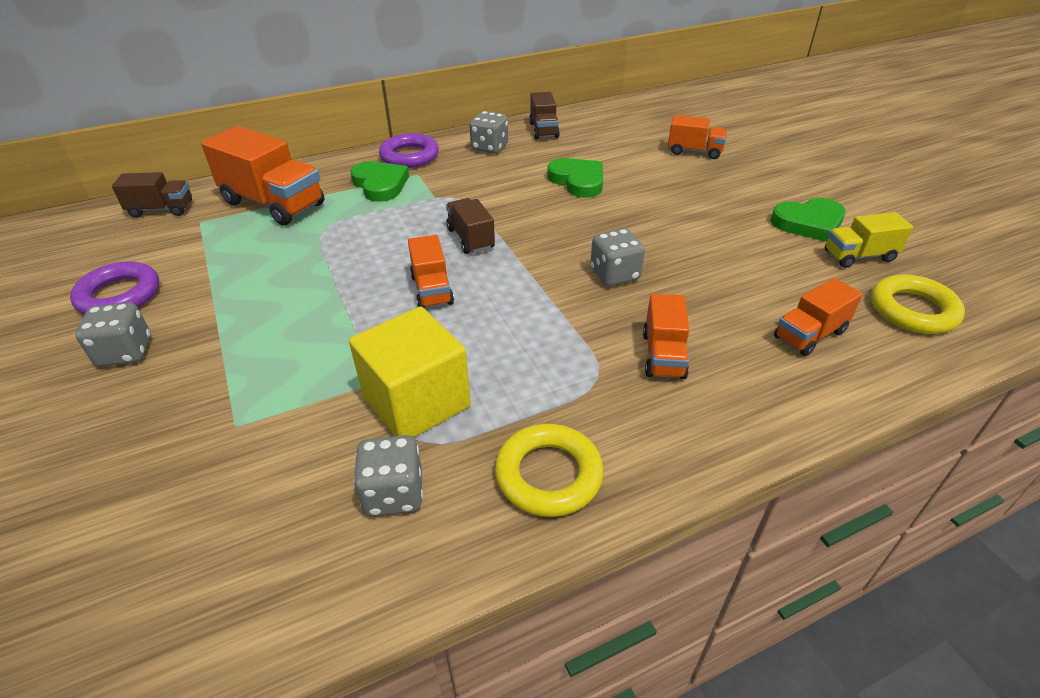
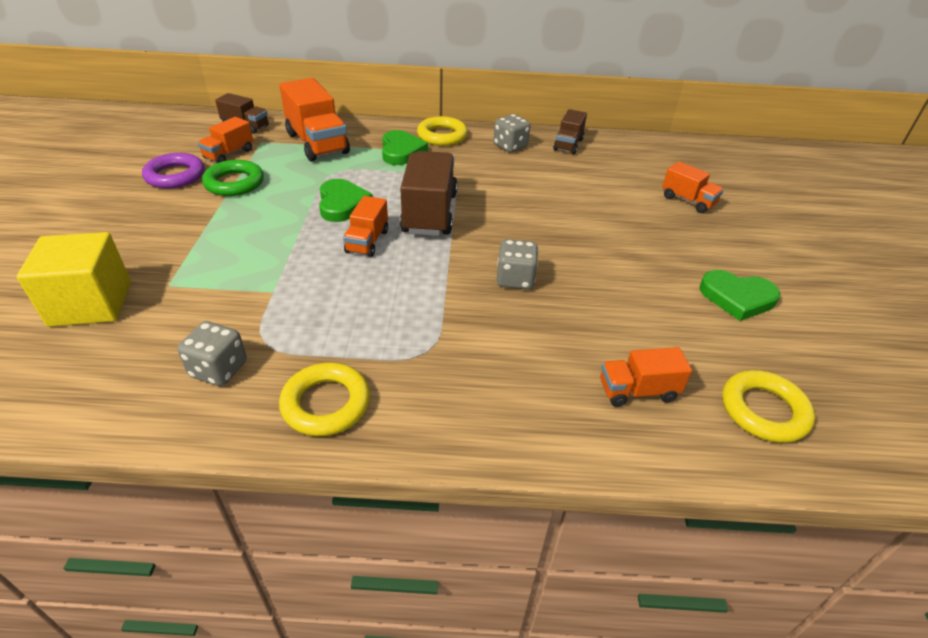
camera: 25 degrees right, 0 degrees up
grey dice [76,303,151,367] -> none
yellow cube [349,307,471,437] -> yellow cube moved to [17,232,131,327]
purple ring [379,133,439,168] -> yellow ring [417,116,468,146]
brown truck [446,198,495,254] -> brown truck [400,151,457,236], size x1.79
green heart [547,158,603,198] -> green heart moved to [319,179,372,222]
orange truck [643,294,689,379] -> orange truck moved to [198,117,253,163]
yellow truck [825,212,913,268] -> none
none -> green ring [202,160,264,196]

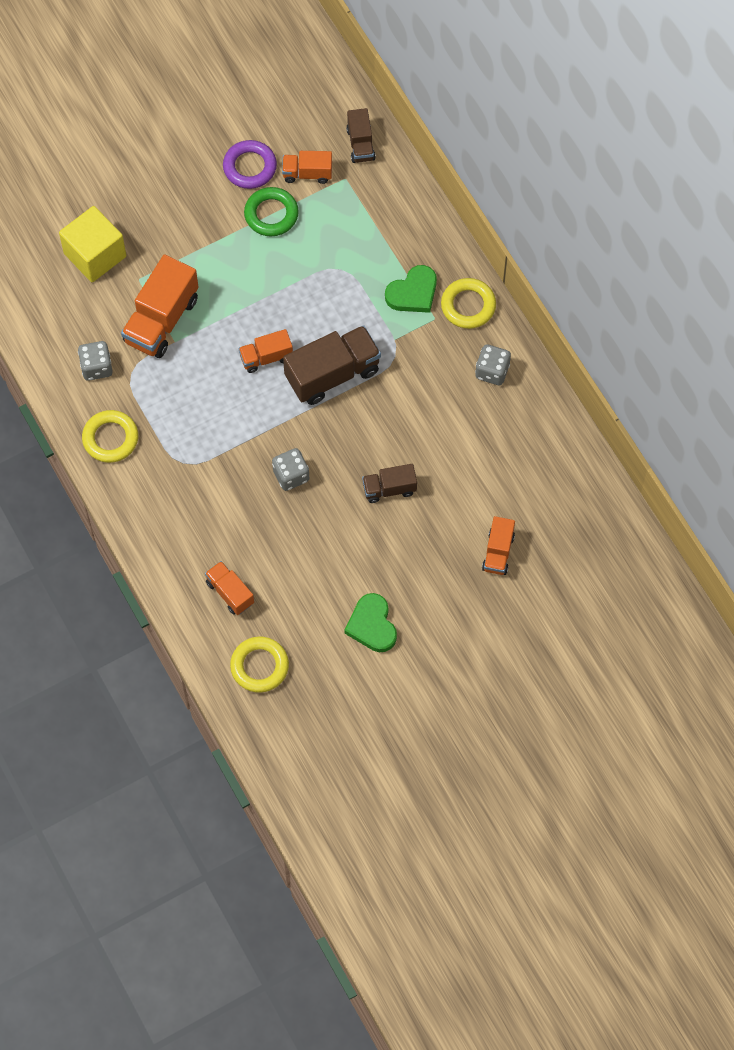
camera: 60 degrees right, 25 degrees up
orange truck [279,78,350,162] -> orange truck moved to [121,254,198,358]
green heart [319,179,372,222] -> none
brown truck [553,109,587,154] -> brown truck moved to [362,464,417,503]

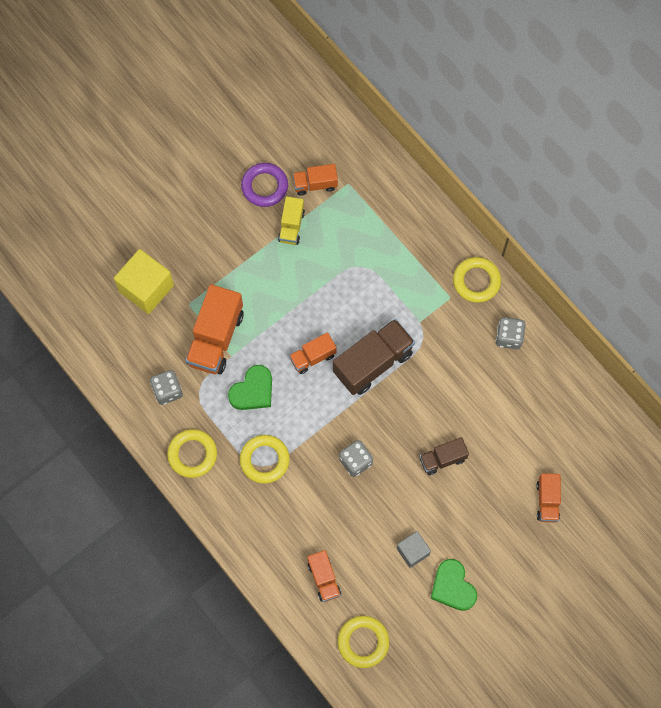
camera: 10 degrees left, 5 degrees up
orange truck [205,561,254,615] -> orange truck turned 150 degrees counterclockwise [307,550,341,602]
green ring [244,187,299,236] -> yellow truck [278,196,305,245]
brown truck [346,108,376,163] -> none
green heart [385,265,437,313] -> green heart moved to [228,365,272,410]
none -> yellow ring [240,435,290,484]
none -> grey cube [397,531,431,568]

